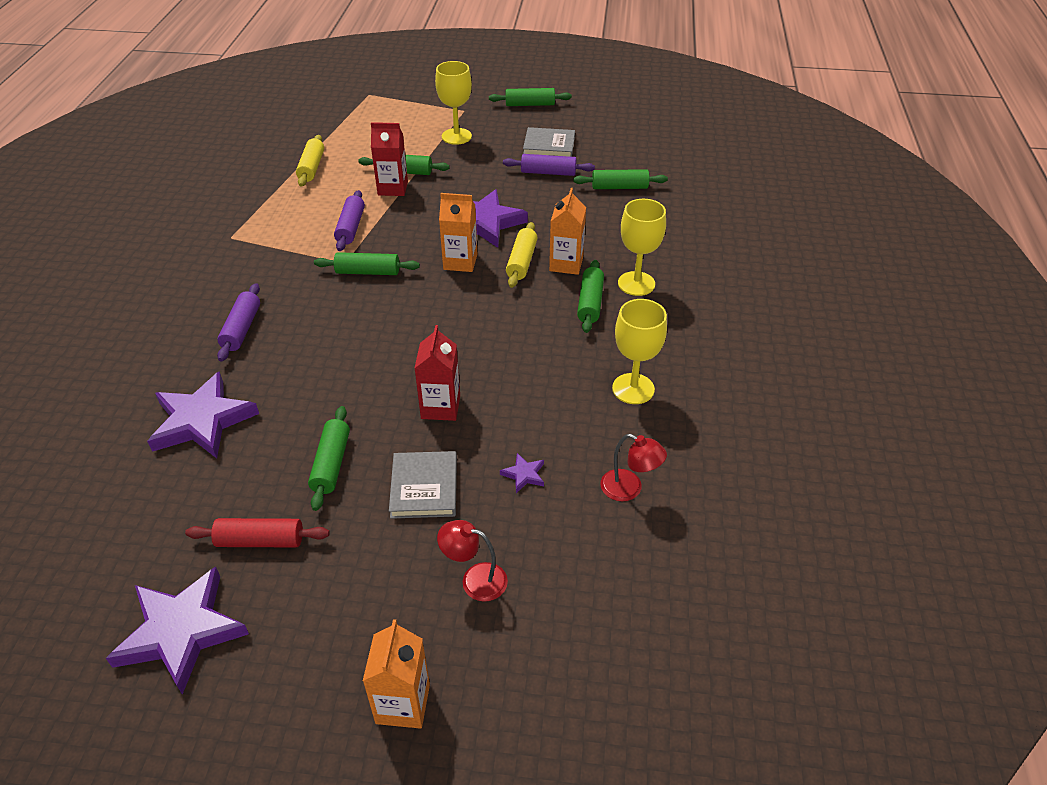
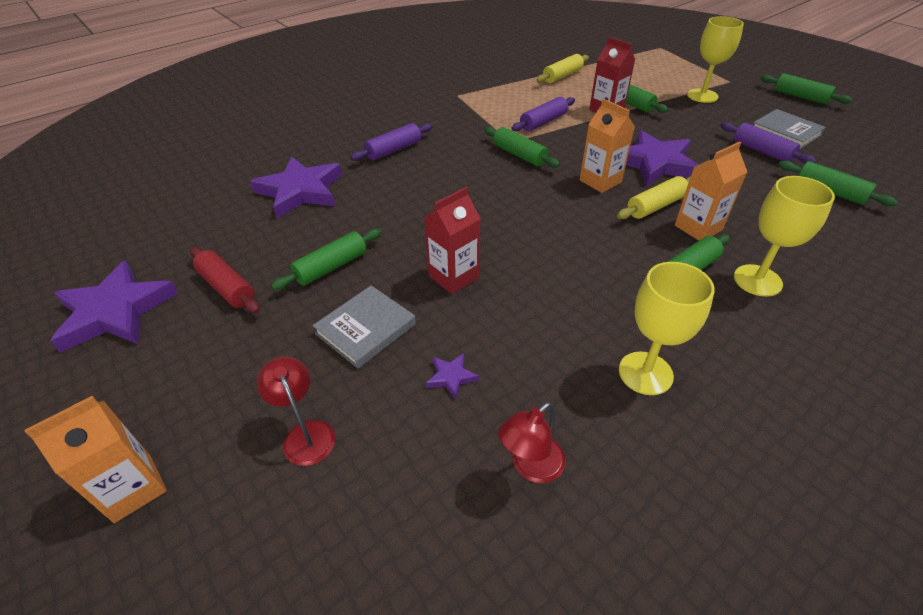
camera: 45 degrees right, 0 degrees up
red lamp [600,434,667,501] -> red lamp turned 60 degrees clockwise [498,402,566,483]

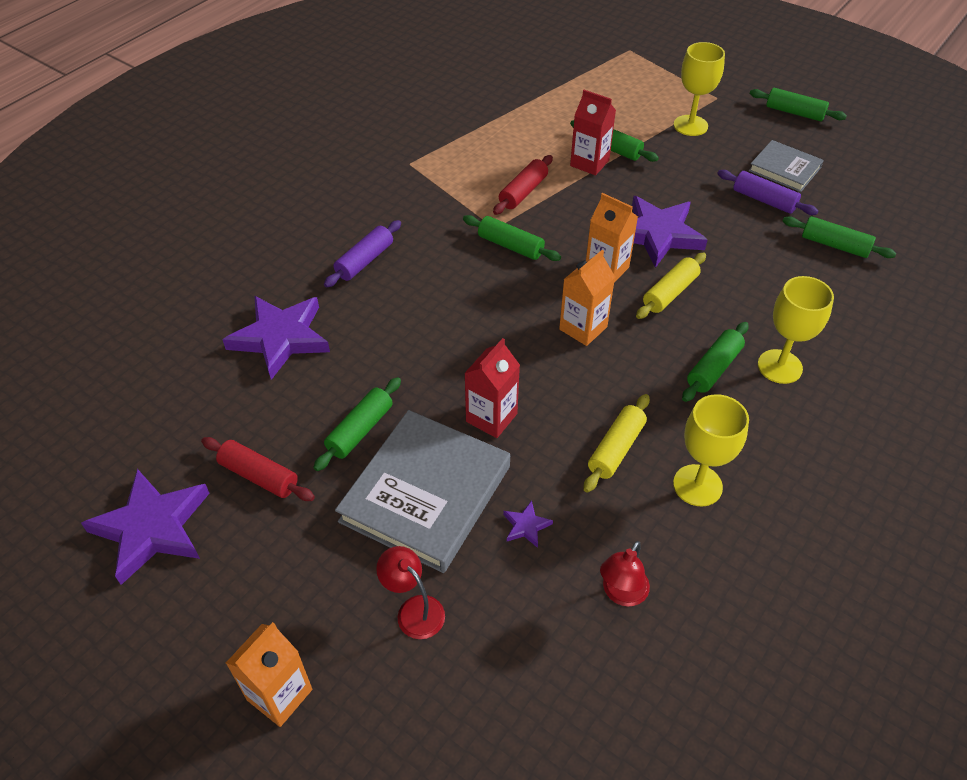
camera: 15 degrees left, 5 degrees up
grey book [313,285,416,368] -> grey book [335,410,510,573], size x1.80
purple rolling pin [511,97,575,131] -> red rolling pin [493,155,553,215]
yellow rolling pin [536,54,589,83] -> yellow rolling pin moved to [584,394,650,493]
orange carton [675,142,747,241] -> orange carton moved to [559,250,615,346]

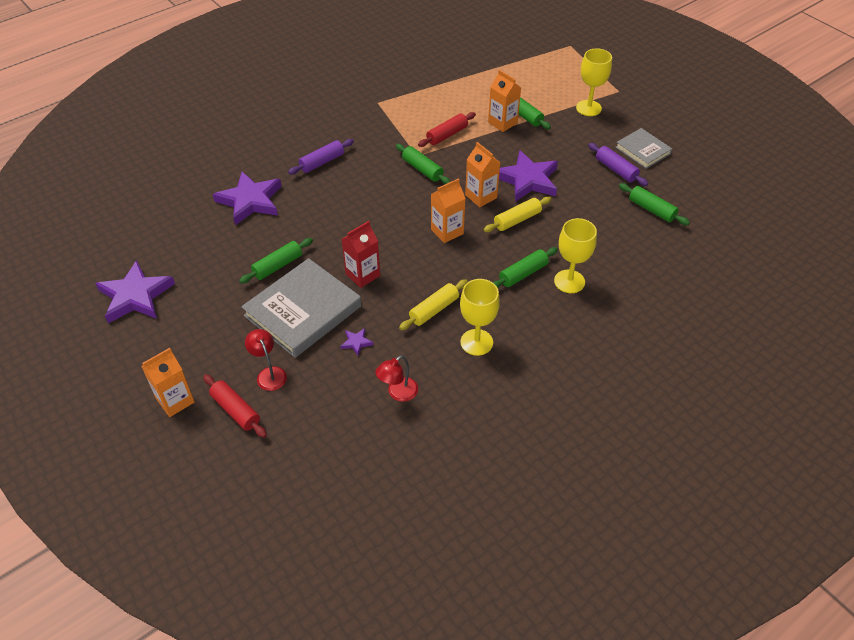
camera: 15 degrees right, 0 degrees up
red rolling pin [201,437,315,501] -> red rolling pin moved to [203,374,267,438]
red carton [570,90,616,175] -> orange carton [488,70,521,132]
green rolling pin [750,88,847,121] -> none

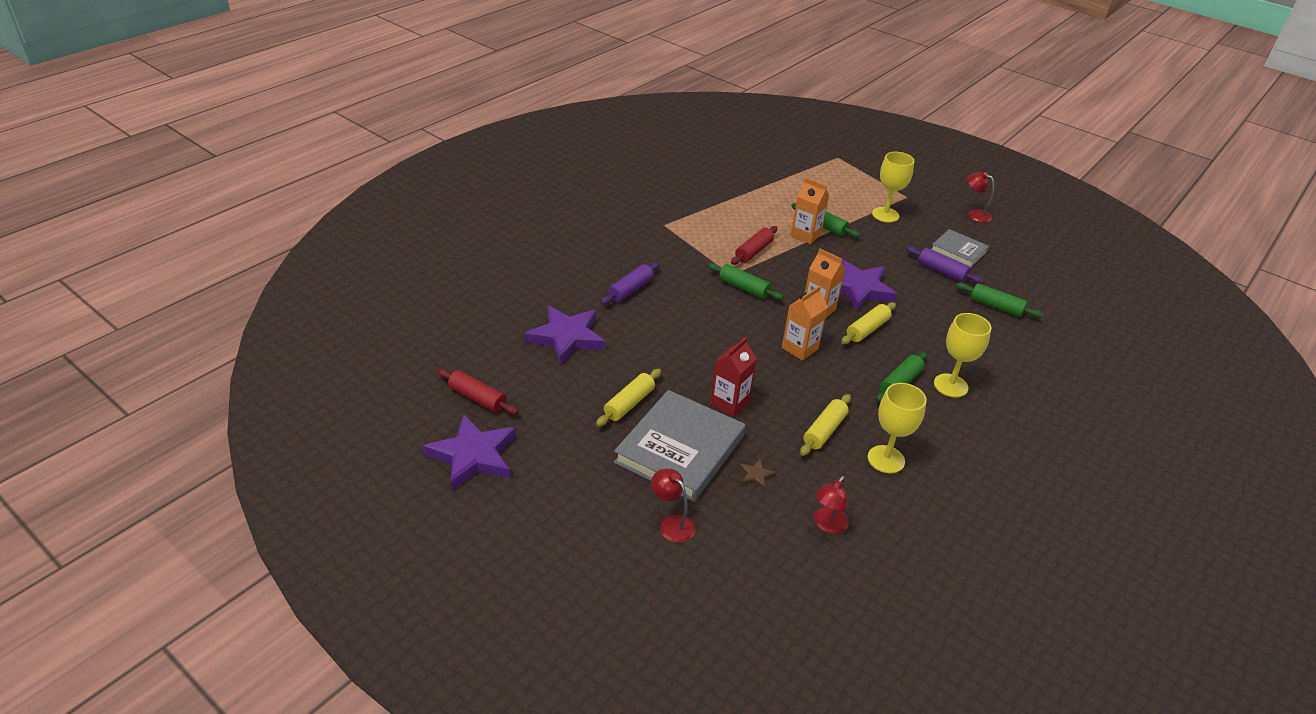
camera: 15 degrees left, 10 degrees down
orange carton [141,348,195,417] -> none
red rolling pin [203,374,267,438] -> red rolling pin moved to [437,368,519,415]
green rolling pin [239,238,313,284] -> yellow rolling pin [596,369,661,427]
purple star [340,328,374,356] -> brown star [739,459,777,491]
none -> red lamp [967,172,994,223]

